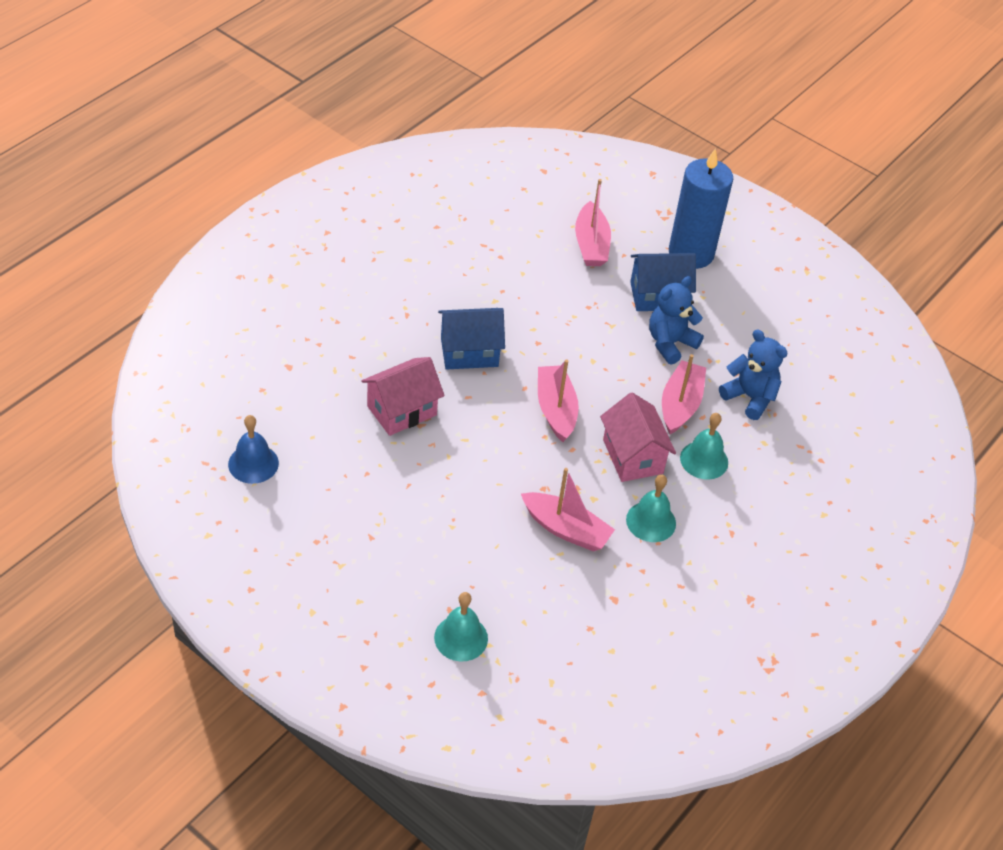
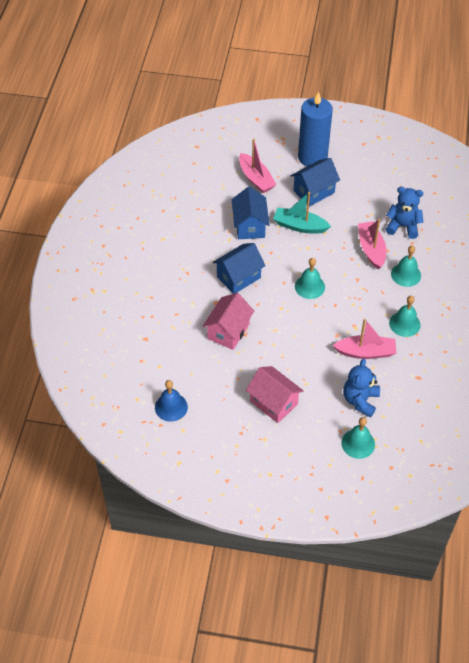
camera: 25 degrees left, 5 degrees up
pink boat [538,359,579,442] -> turquoise bell [295,258,325,299]
pink house [600,392,676,482] -> pink house moved to [246,366,304,423]
blue teddy bear [649,276,704,365] -> blue teddy bear moved to [343,359,380,417]
none -> blue house [232,187,269,239]
none -> turquoise boat [273,192,331,234]

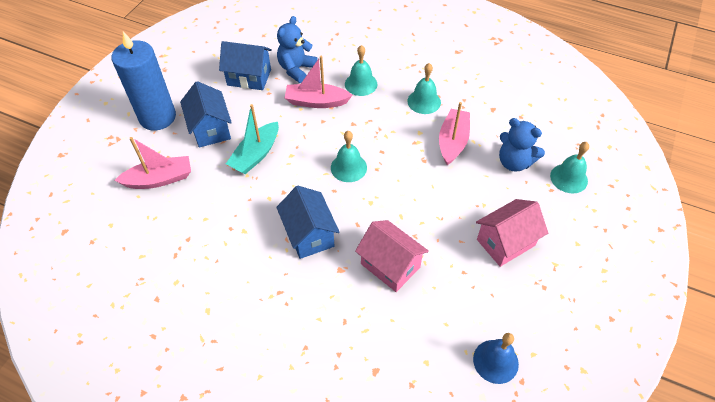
camera: 75 degrees left, 0 degrees up
blue house [232,187,269,239] -> blue house moved to [219,41,272,90]

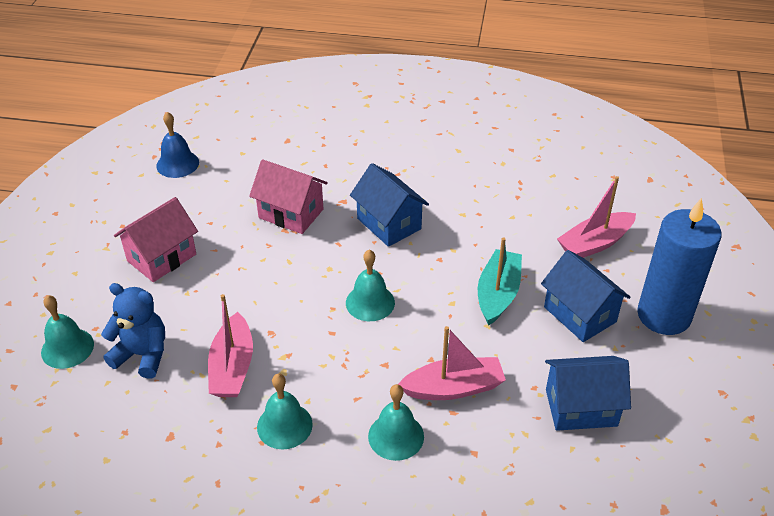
camera: 165 degrees right, 10 degrees down
blue teddy bear [277,16,318,83] -> none

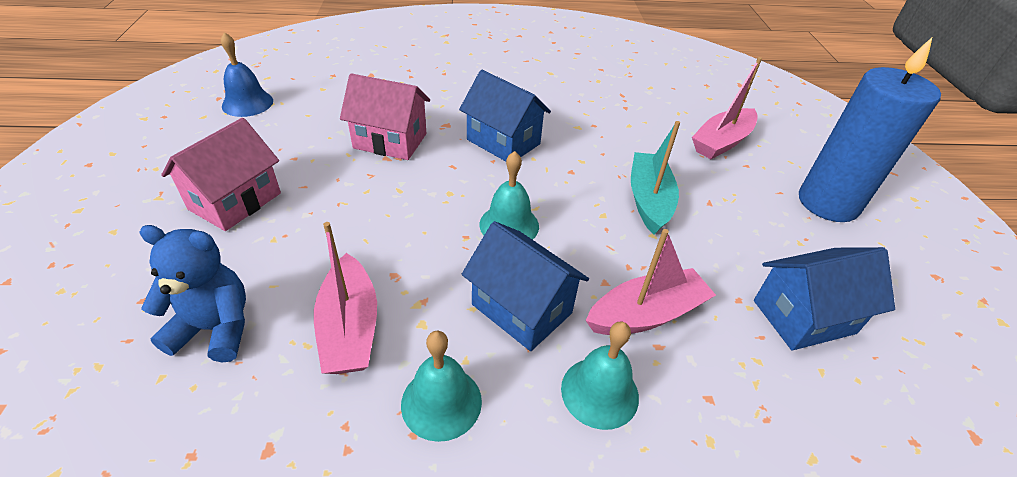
camera: 15 degrees left, 0 degrees up
turquoise bell [41,295,94,369] -> none
blue house [541,250,630,342] -> blue house moved to [462,221,589,351]

